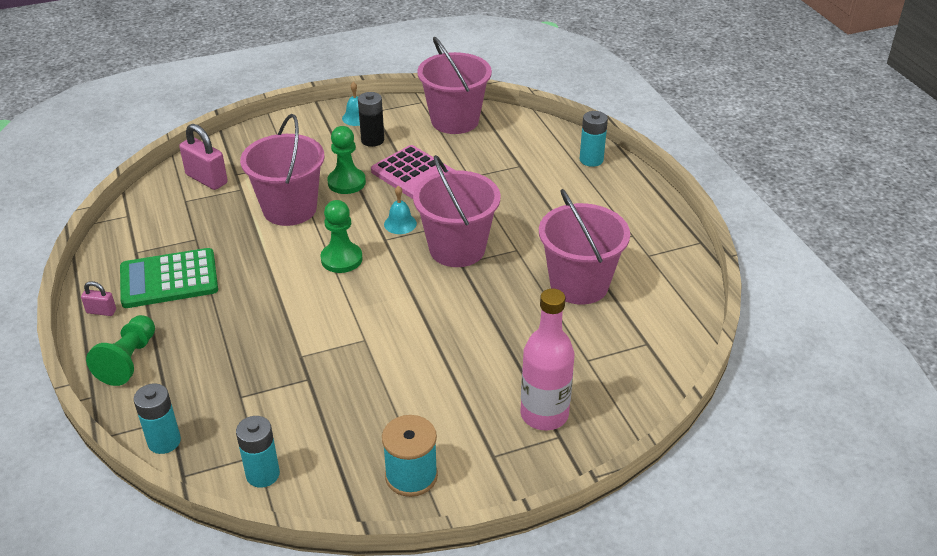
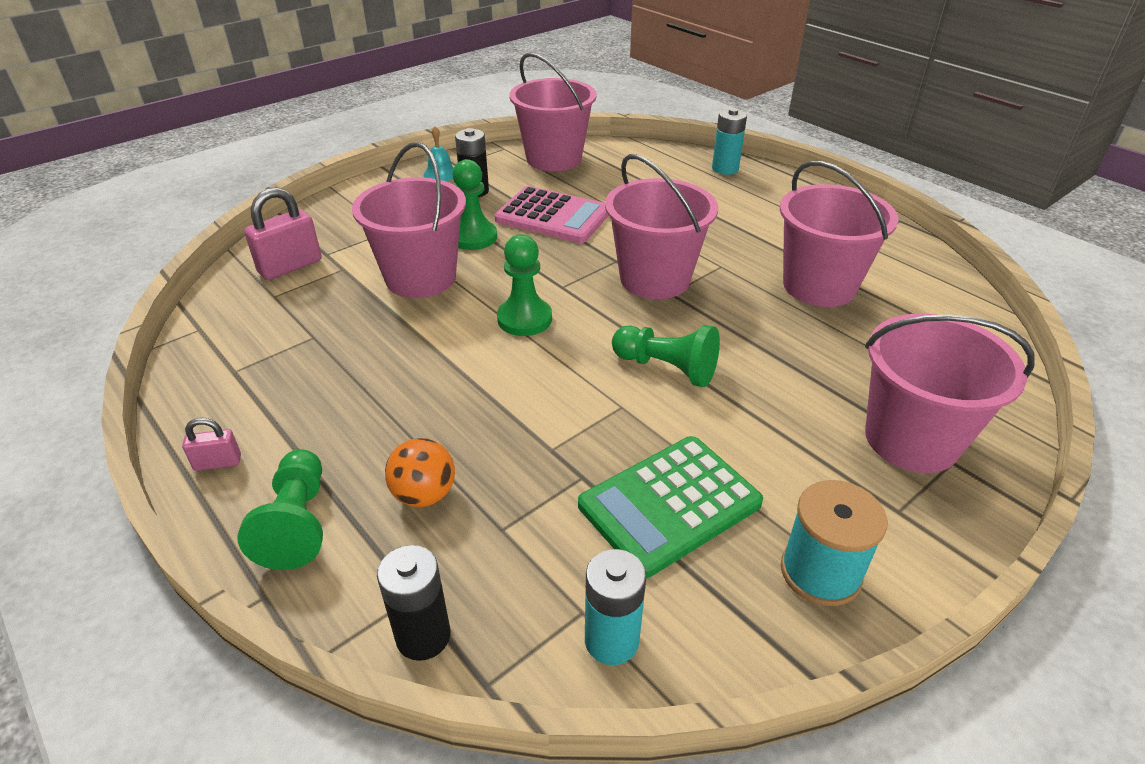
camera: 20 degrees left, 0 degrees up
green calculator [120,248,218,308] -> green calculator moved to [578,436,763,578]
turquoise battery [134,384,181,454] -> black battery [377,545,450,661]
pink padlock [179,124,228,190] -> pink padlock turned 60 degrees counterclockwise [244,187,322,280]
turquoise bell [384,186,417,234] -> none
pink bottle [520,289,574,430] -> pink bucket [865,313,1034,473]
none -> orange ball [385,438,455,507]
none -> green pawn [612,325,720,387]

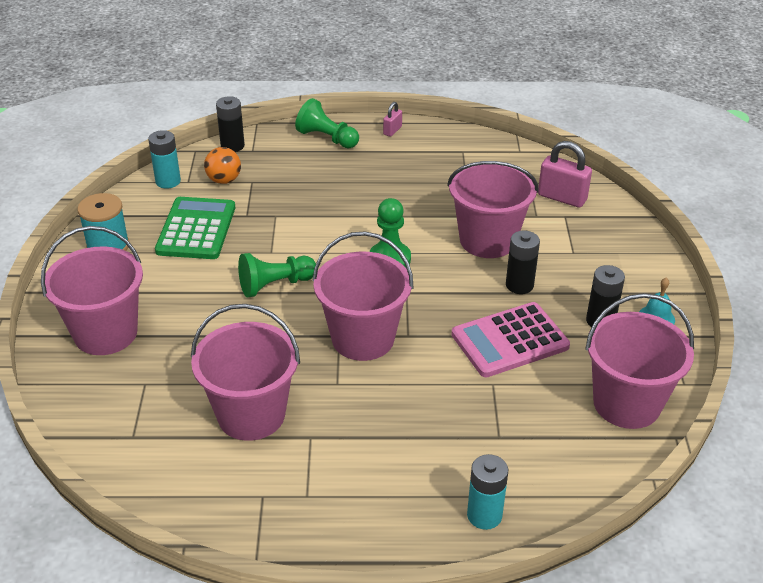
camera: 130 degrees right, 0 degrees up
pink padlock [244,187,322,280] -> pink padlock turned 60 degrees counterclockwise [538,141,592,208]
orange ball [385,438,455,507] -> orange ball moved to [204,147,241,184]
green pawn [452,159,497,250] -> black battery [506,231,540,294]

